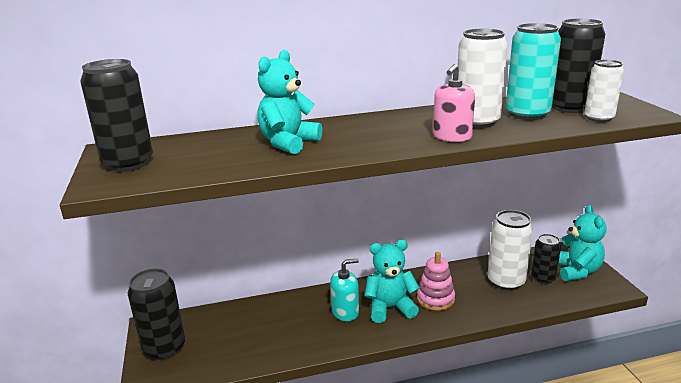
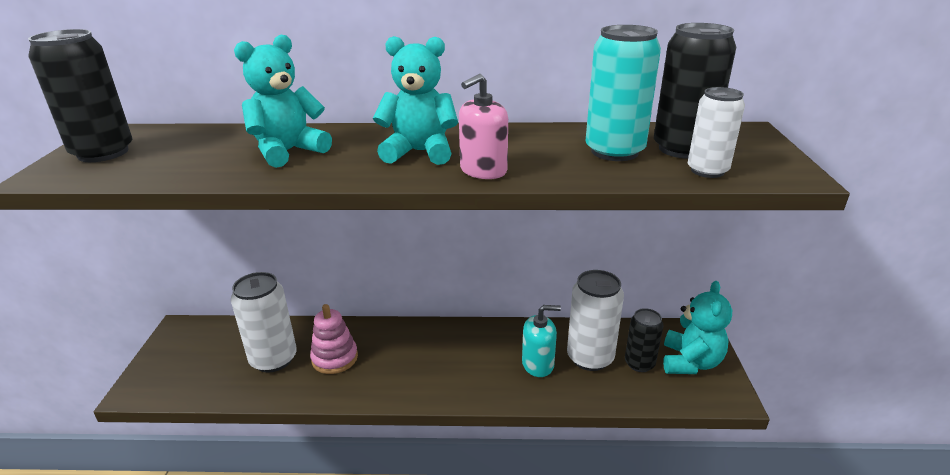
camera: 15 degrees right, 5 degrees up
black can [128,268,185,360] -> none
turquoise soap dispenser [330,258,359,321] -> turquoise soap dispenser moved to [522,305,561,377]
turquoise teddy bear [365,240,420,323] -> turquoise teddy bear moved to [373,36,458,165]
pink stacking toy [417,252,455,311] -> pink stacking toy moved to [310,304,358,374]
white can [458,28,508,128] -> white can moved to [231,272,297,373]

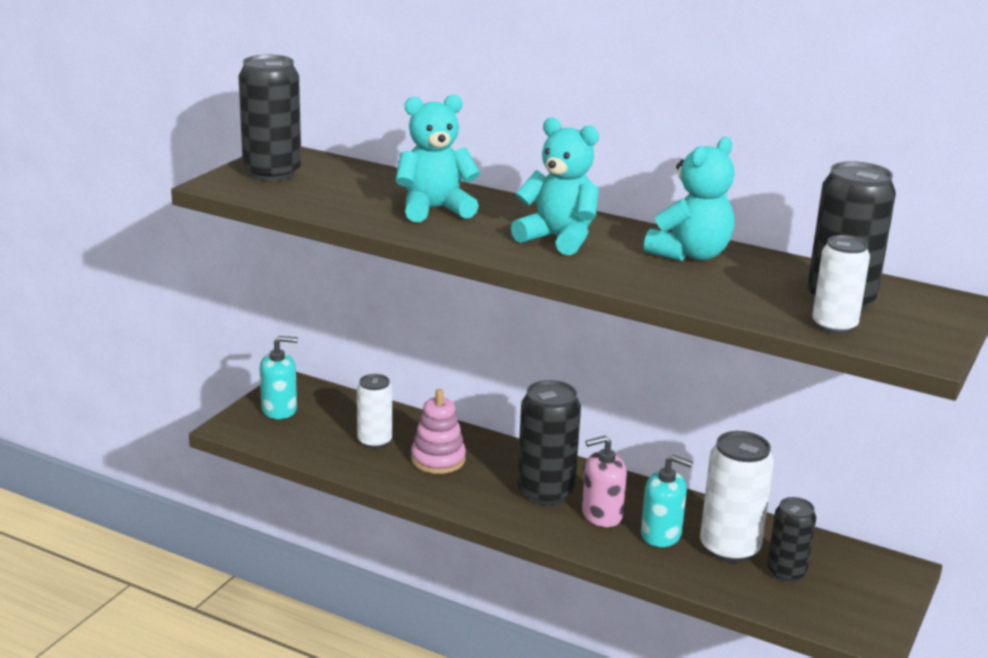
camera: 25 degrees right, 5 degrees down
white can [231,272,297,373] -> white can [357,374,392,449], size x0.64
pink soap dispenser [459,74,508,179] -> pink soap dispenser moved to [582,436,627,527]
turquoise can [586,25,661,161] -> none
turquoise teddy bear [663,281,732,374] -> turquoise teddy bear moved to [644,137,735,261]
none -> turquoise soap dispenser [260,336,298,419]
none -> black can [517,380,581,505]

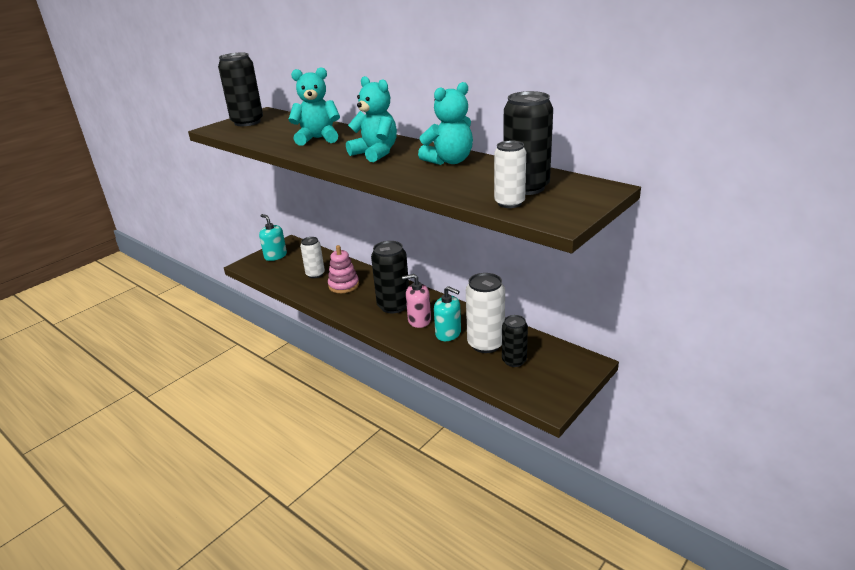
camera: 15 degrees right, 5 degrees up
turquoise soap dispenser [260,336,298,419] -> turquoise soap dispenser turned 135 degrees counterclockwise [259,214,287,261]

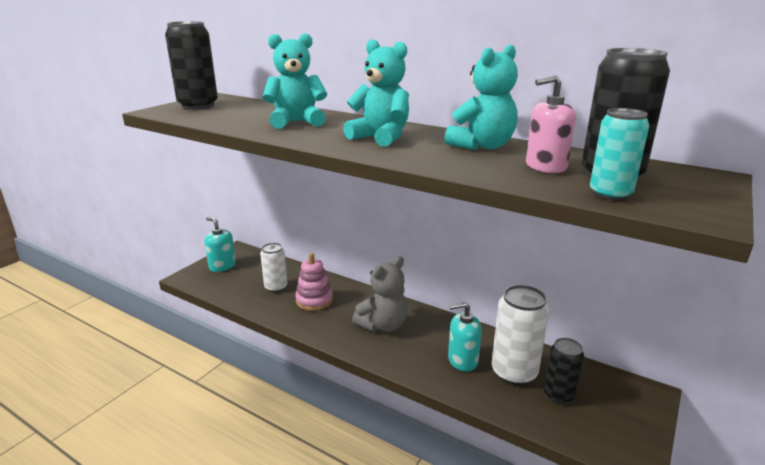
camera: 10 degrees left, 5 degrees down
black can [371,241,409,313] -> grey teddy bear [352,256,408,332]
pink soap dispenser [402,274,431,328] -> pink soap dispenser moved to [526,75,576,173]
turquoise soap dispenser [434,286,461,341] -> turquoise soap dispenser turned 150 degrees clockwise [448,302,482,371]
white can [494,141,526,208] -> turquoise can [590,108,649,201]

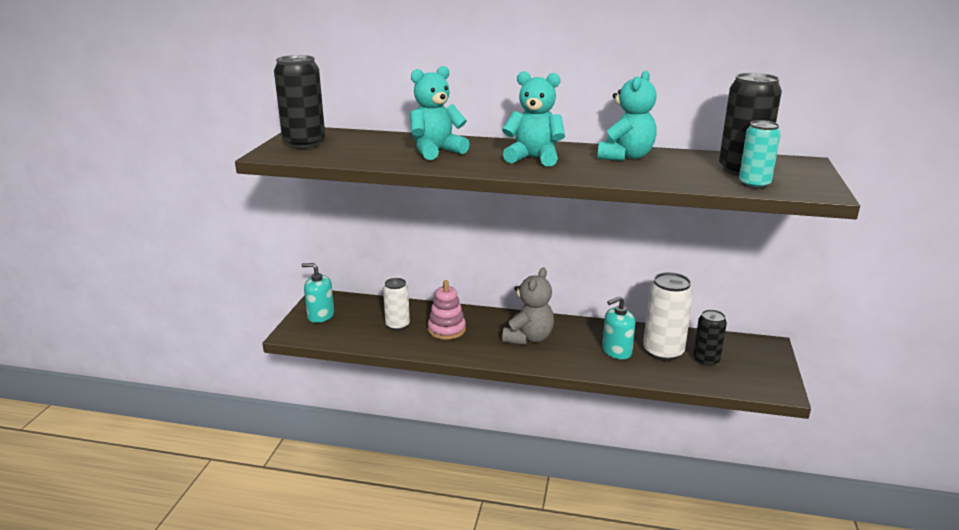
camera: 20 degrees left, 0 degrees up
pink soap dispenser [526,75,576,173] -> none

